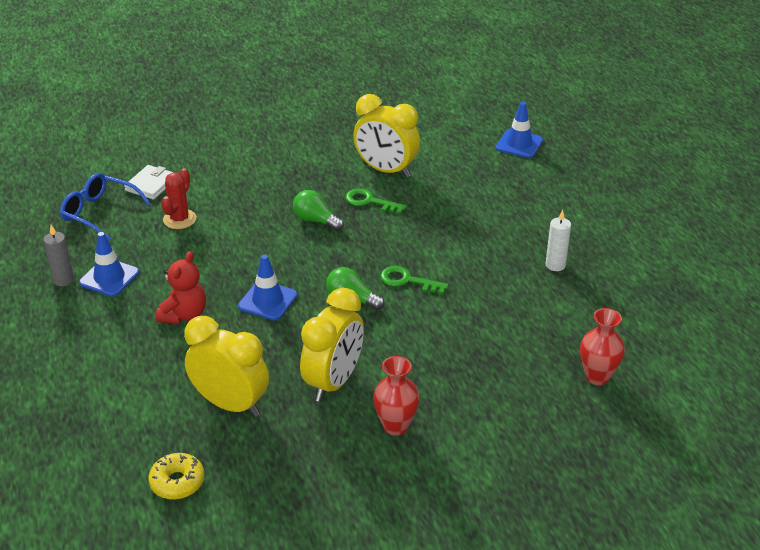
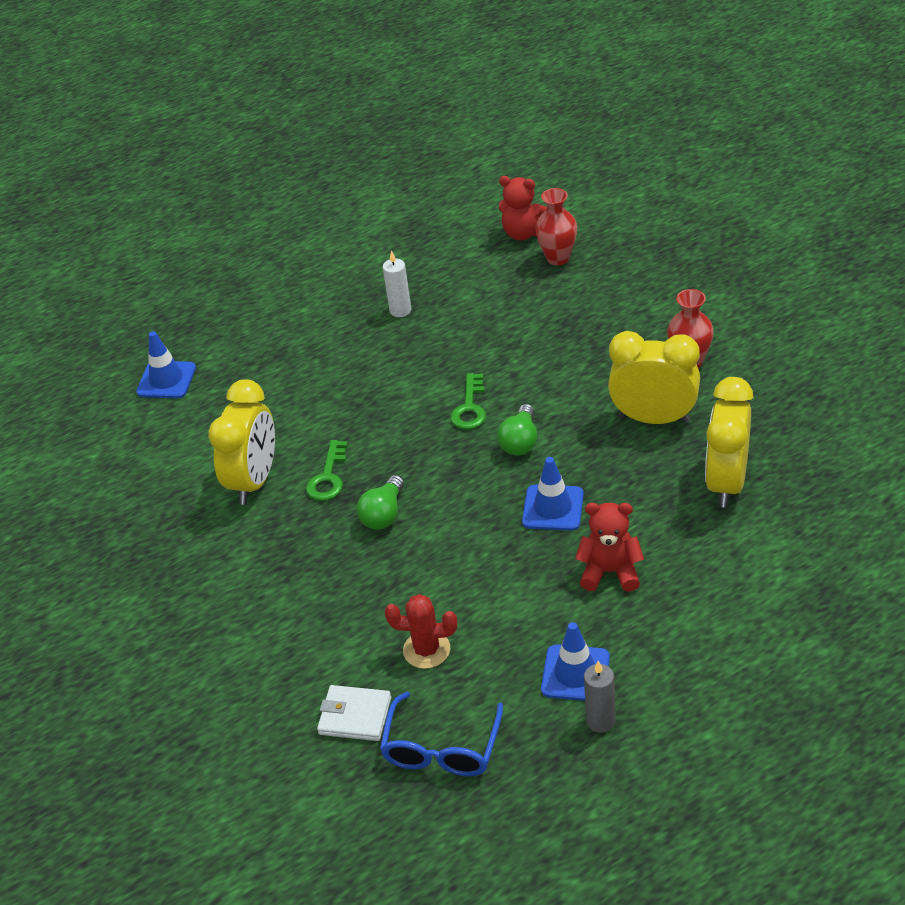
camera: 100 degrees left, 5 degrees up
yellow donut [148,453,205,500] -> none
none -> red teddy bear [499,176,547,240]

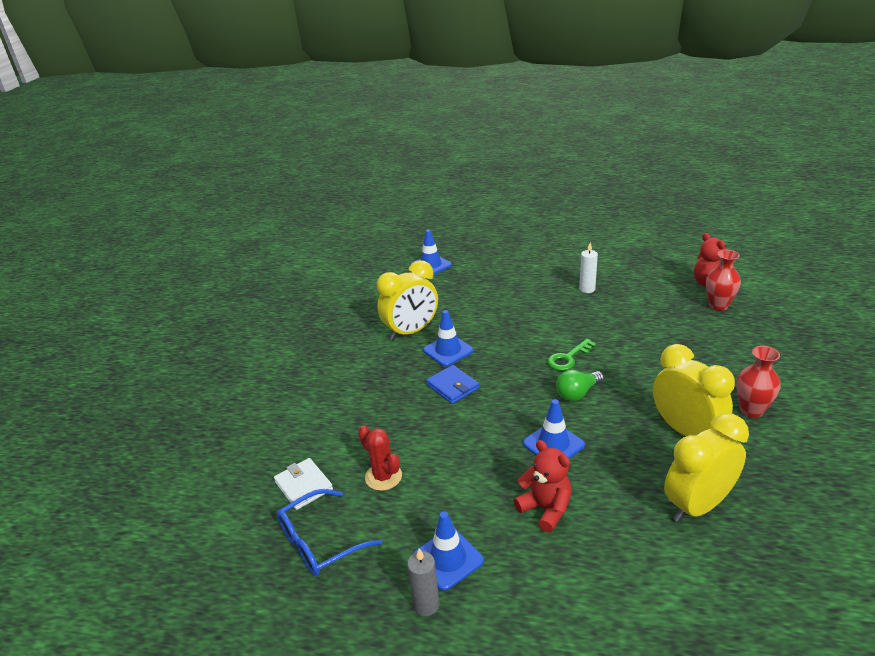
camera: 40 degrees right, 10 degrees down
green key [306,440,348,501] -> blue traffic cone [423,310,474,367]
green light bulb [357,475,404,530] -> blue wallet [426,365,479,404]

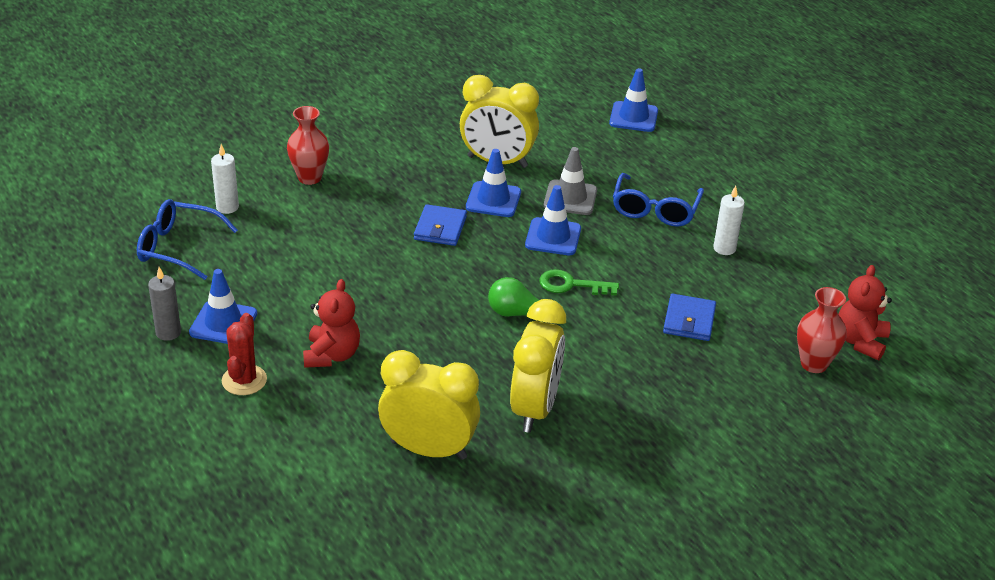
camera: 45 degrees right, 5 degrees up
white wallet [274,458,333,510] -> white candle [211,144,239,214]
red cactus [358,425,402,491] -> red cactus moved to [222,313,267,395]
blue traffic cone [523,399,585,459] -> blue traffic cone moved to [525,185,581,255]
red vase [737,346,780,418] -> red vase moved to [287,106,329,185]
none -> grey traffic cone [544,147,597,215]
none -> blue glasses [613,173,704,227]
none -> blue wallet [663,294,716,341]

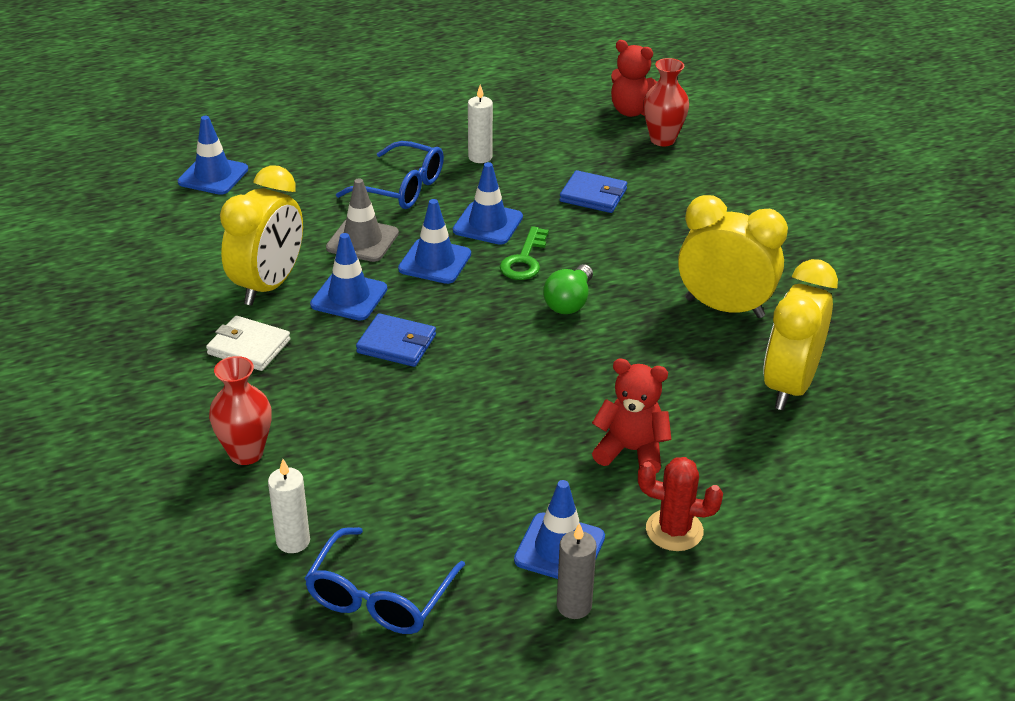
camera: 80 degrees left, 0 degrees up
none -> white wallet [206,316,291,371]
none -> blue traffic cone [453,162,523,245]

